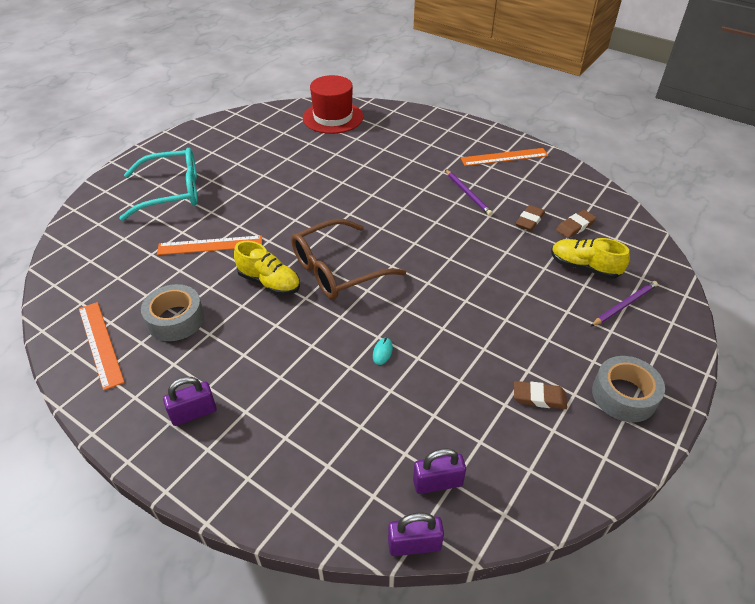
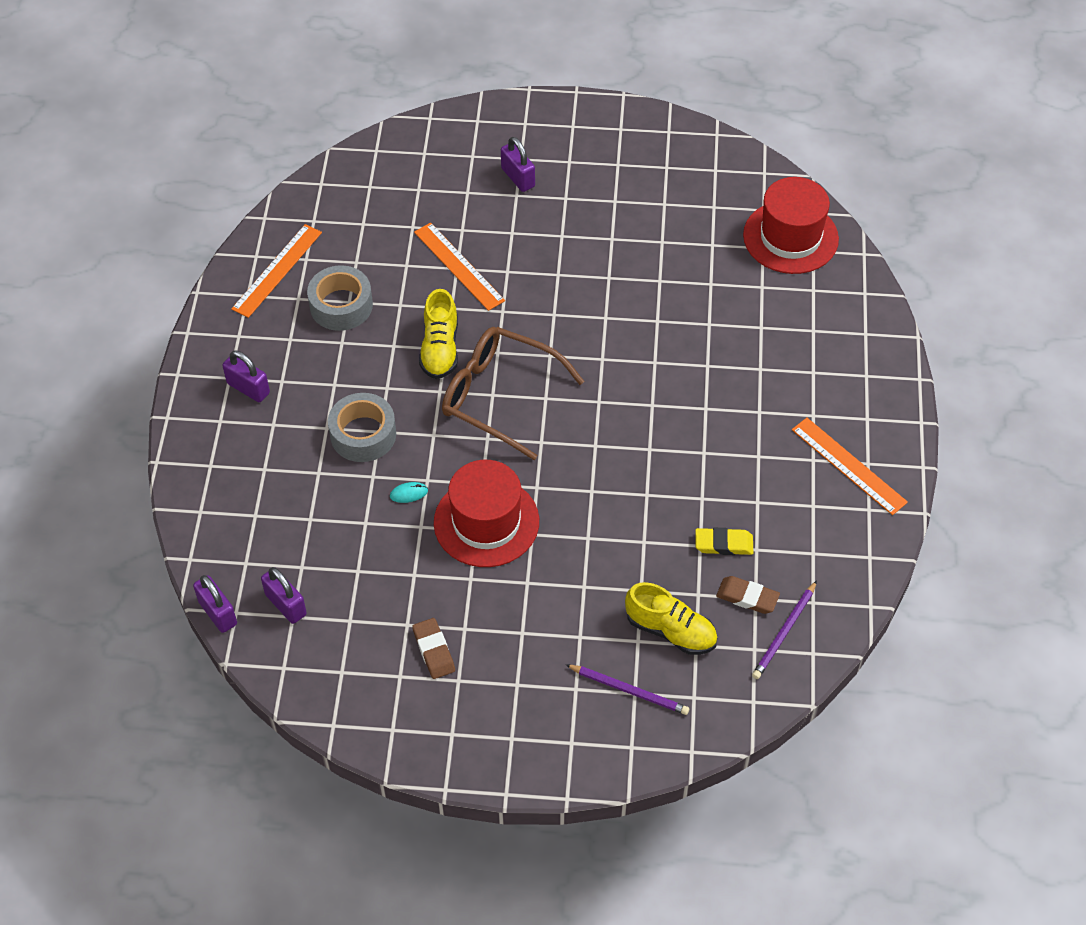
camera: 60 degrees right, 10 degrees up
turquoise glasses [119,148,198,221] -> purple padlock [501,137,535,192]
purple pencil [445,169,492,216] -> purple pencil moved to [752,581,817,679]
brown eraser [515,205,545,231] -> yellow eraser [695,528,753,555]
yellow shoe [551,238,630,279] -> yellow shoe turned 120 degrees clockwise [625,582,718,655]
grey tape [592,356,665,422] -> grey tape moved to [328,393,396,462]
none -> red hat [434,460,539,567]

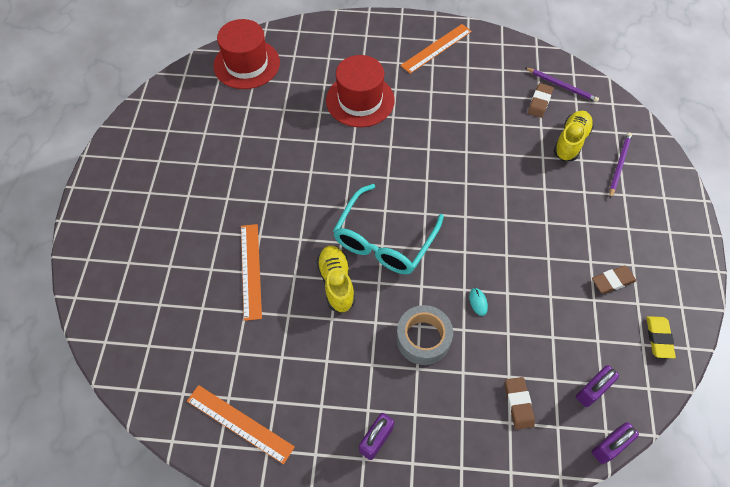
camera: 90 degrees left, 5 degrees up
grey tape [307,265,373,331] -> none
orange ruler [414,222,505,311] -> orange ruler turned 60 degrees counterclockwise [241,224,262,321]
yellow shoe [419,289,458,379] -> yellow shoe turned 105 degrees counterclockwise [316,246,355,313]
red hat [434,460,539,567] -> red hat moved to [326,55,395,127]
brown glasses [442,327,584,460] -> turquoise glasses [333,184,444,274]
purple padlock [501,137,535,192] -> none
yellow eraser [695,528,753,555] -> yellow eraser moved to [646,316,676,358]
none -> brown eraser [505,377,535,430]

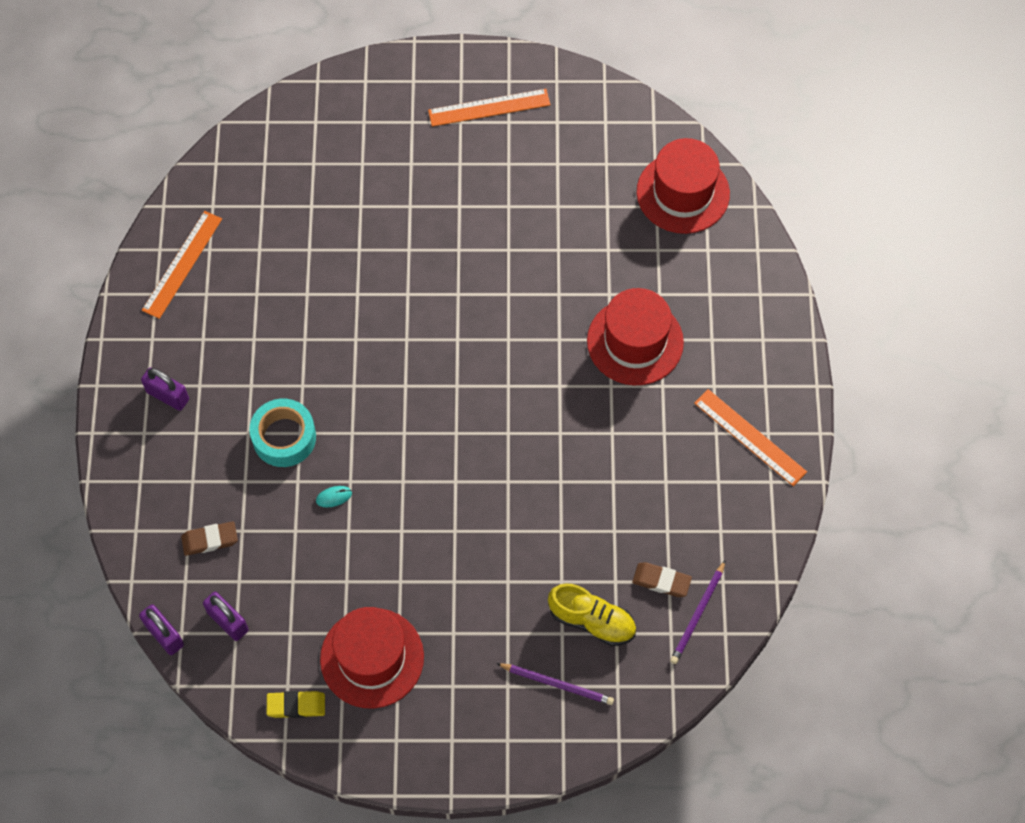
camera: 85 degrees right, 5 degrees up
orange ruler [241,224,262,321] -> orange ruler moved to [428,89,551,127]
yellow shoe [316,246,355,313] -> none
turquoise glasses [333,184,444,274] -> none
grey tape [396,305,453,365] -> turquoise tape [249,399,316,467]
brown eraser [592,265,636,294] -> red hat [320,607,424,708]

